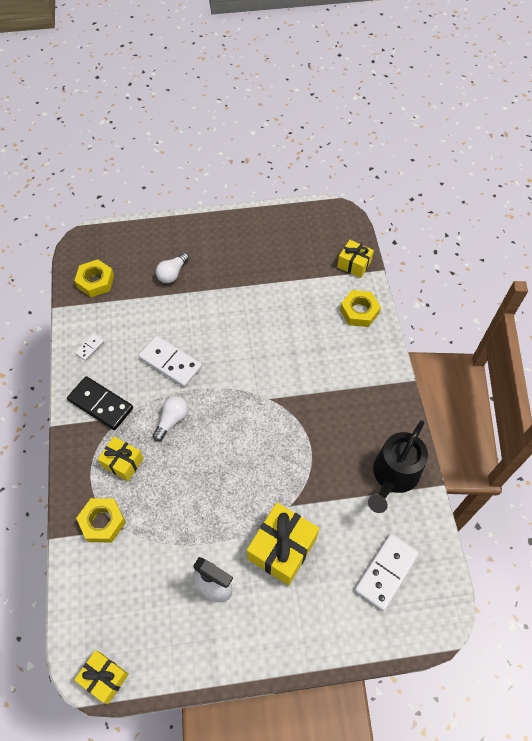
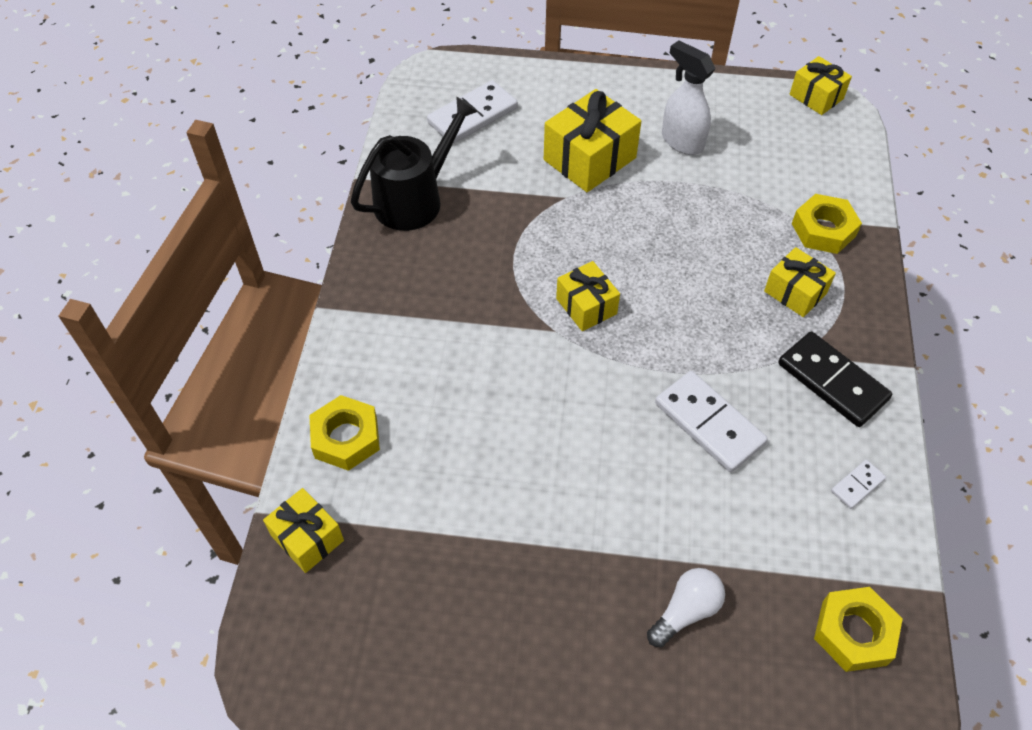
camera: 165 degrees left, 5 degrees down
white light bulb [153,396,188,441] -> none
none -> yellow gift [556,261,620,331]

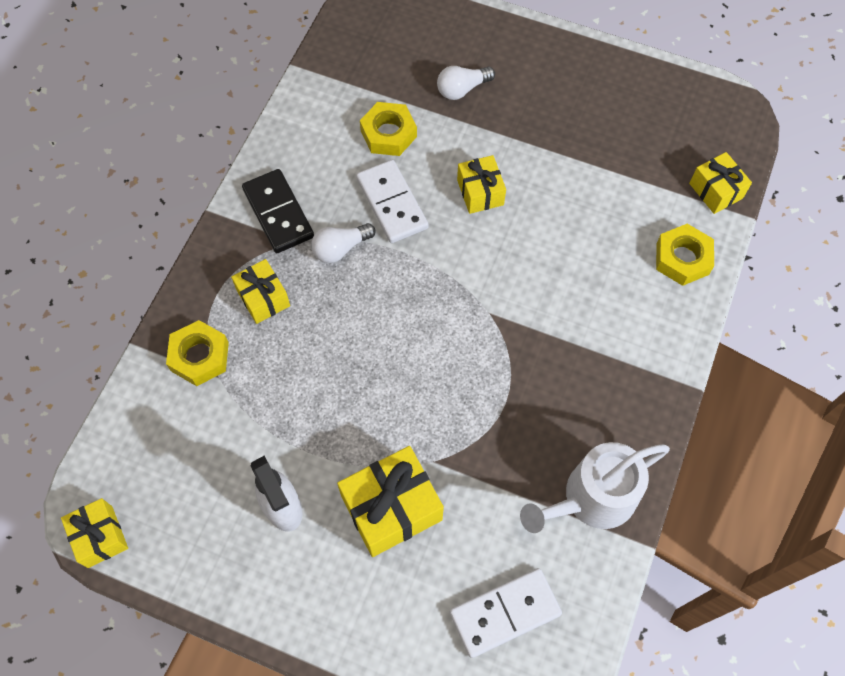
camera: 165 degrees left, 10 degrees up
black watering can [351,97,478,231] -> white watering can [520,442,670,533]
yellow gift [556,261,620,331] -> yellow gift moved to [457,155,506,214]
yellow nut [814,587,903,672] -> yellow nut moved to [360,102,417,156]
white domino [831,460,886,509] -> none
none -> white light bulb [311,223,376,263]

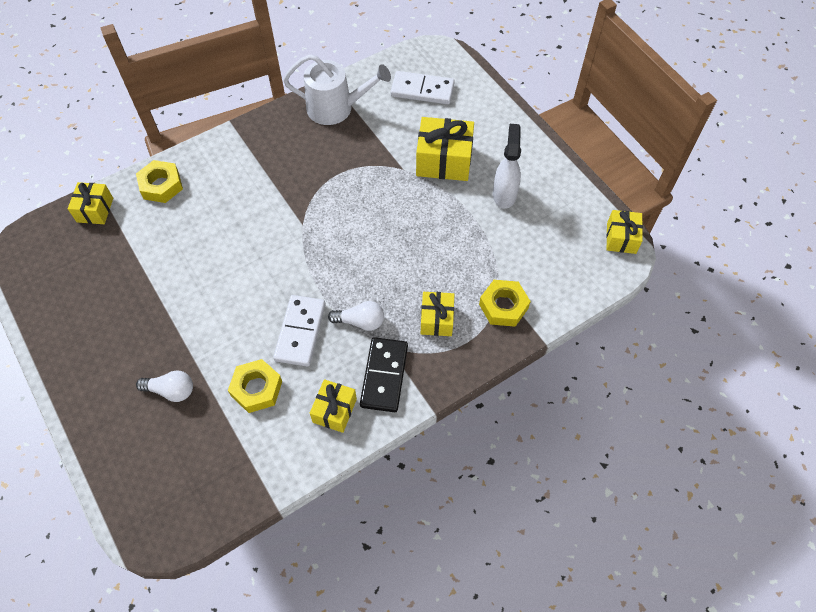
camera: 145 degrees left, 5 degrees down
yellow gift [457,155,506,214] -> yellow gift moved to [310,379,357,433]

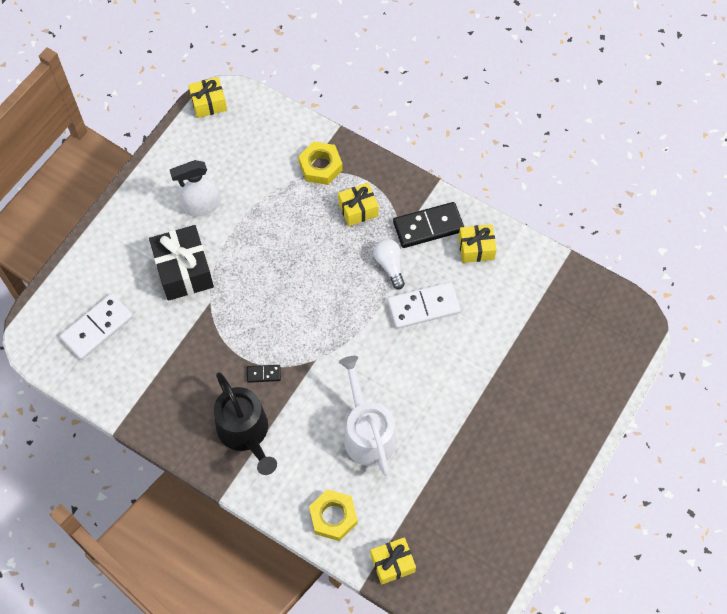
camera: 115 degrees left, 5 degrees up
white light bulb [136,370,193,402] -> none
yellow nut [228,359,282,413] -> none
white watering can [283,54,391,125] -> white watering can moved to [339,356,396,476]
white domino [391,71,455,104] -> white domino turned 60 degrees clockwise [60,293,133,360]
yellow gift [416,117,474,181] -> black gift [149,225,214,301]
none -> black watering can [214,372,277,475]
none -> black domino [247,365,281,383]

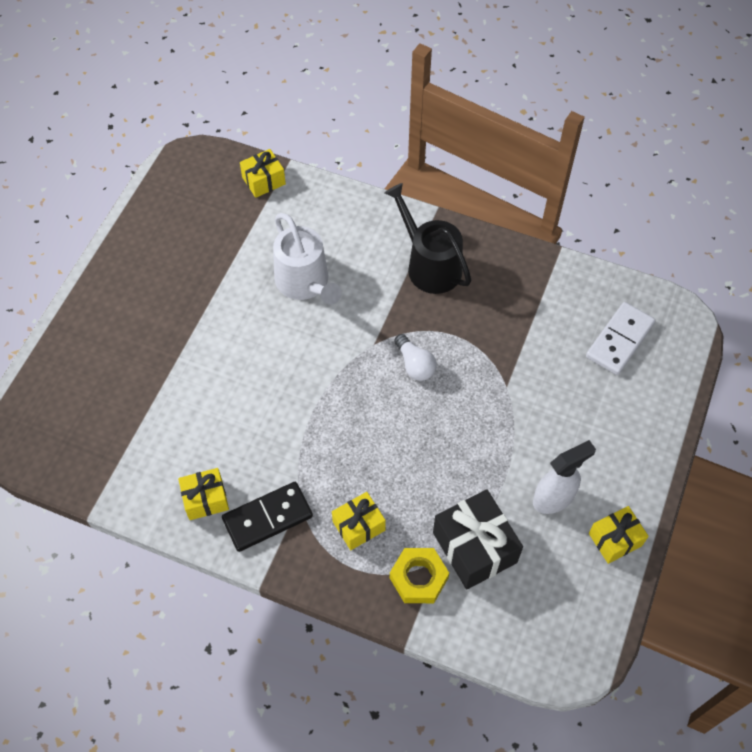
camera: 170 degrees right, 5 degrees down
black gift [149,225,214,301] -> black gift moved to [433,489,523,590]
yellow gift [188,77,227,118] -> yellow gift moved to [589,506,649,564]
black domino [247,365,281,383] -> none
yellow nut [309,489,358,541] -> none
white light bulb [374,239,405,289] -> white light bulb moved to [394,334,437,381]
white domino [387,282,461,329] -> none

